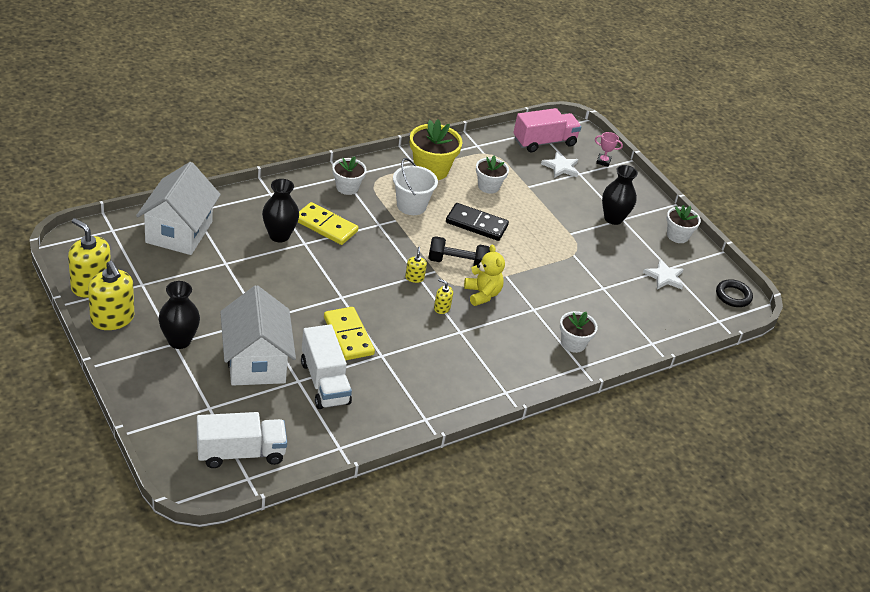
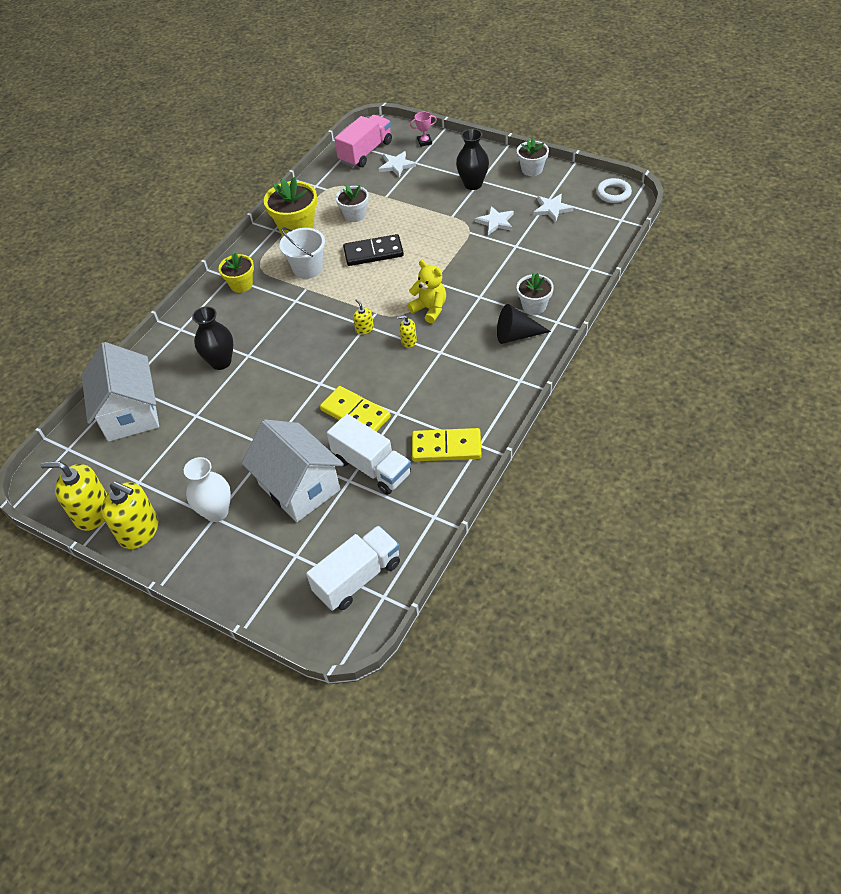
camera: 20 degrees left, 10 degrees up
black vase [158,281,200,349] -> white vase [184,457,231,522]
yellow domino [298,202,358,245] -> yellow domino moved to [412,428,482,461]
white flower pot [332,156,367,195] -> yellow flower pot [219,253,254,293]
black dumbbell [428,236,490,266] -> none
black ring [716,279,753,307] -> white ring [596,178,632,203]
none -> white star [475,206,514,235]
none -> black cone [497,304,551,344]

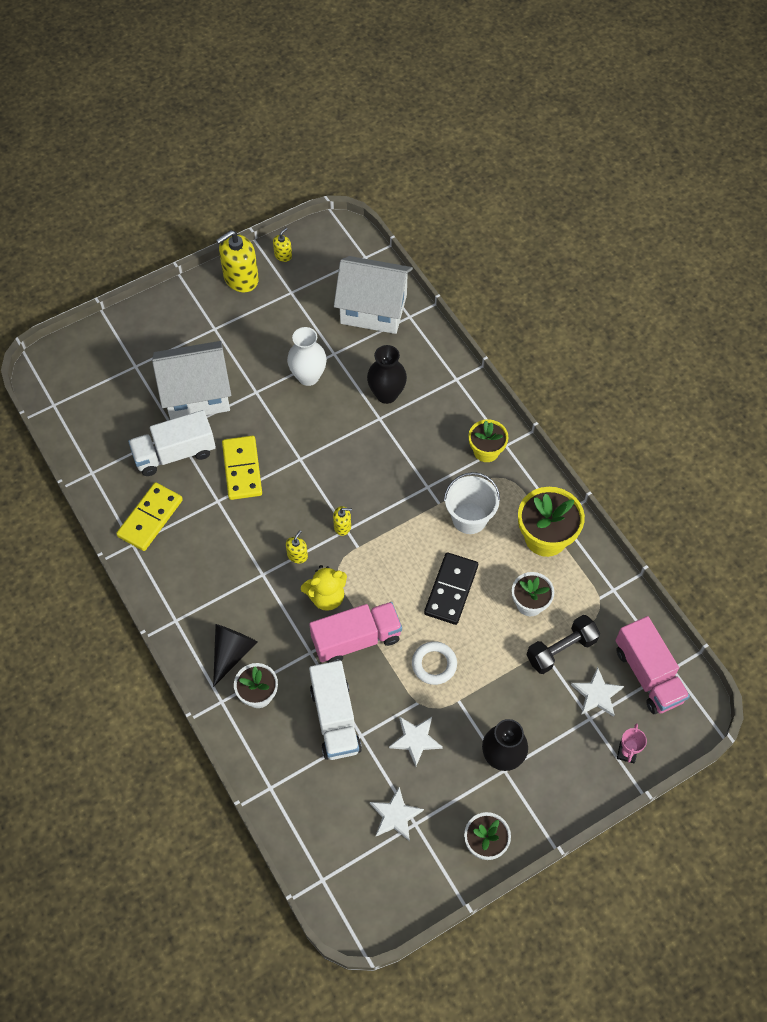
camera: 115 degrees right, 10 degrees up
yellow soap dispenser [41,462,107,531] -> yellow soap dispenser [273,228,292,262], size x0.48
white vase [184,457,231,522] -> white vase moved to [287,327,327,386]
white truck [306,525,400,611] -> white truck moved to [309,660,362,760]
yellow domino [320,386,391,432] -> yellow domino turned 75 degrees counterclockwise [222,436,262,500]
white ring [596,178,632,203] -> white ring moved to [412,641,457,685]
none -> pink truck [309,602,402,663]
none -> black dumbbell [526,615,600,674]

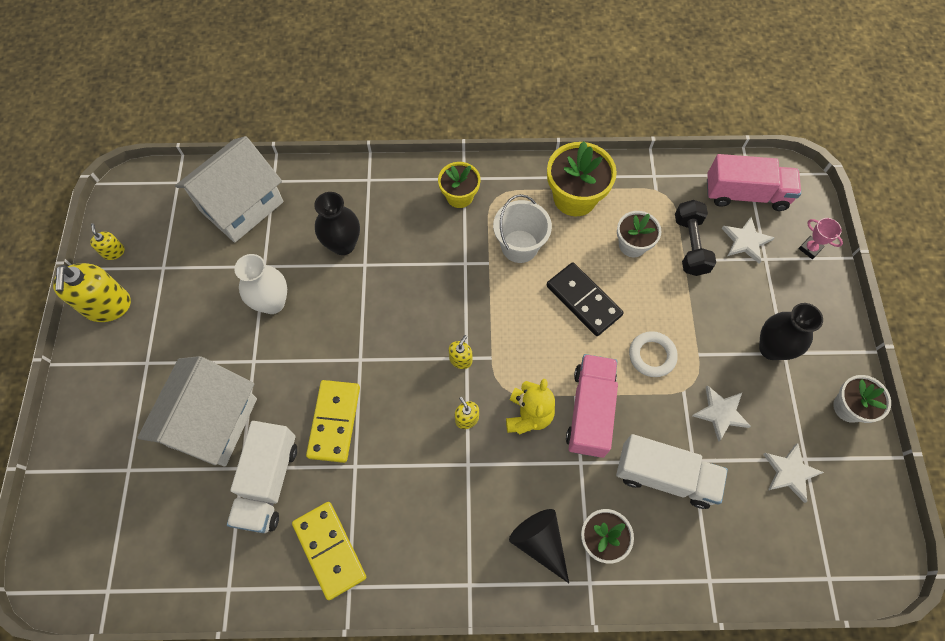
camera: 60 degrees left, 5 degrees up
yellow domino [222,436,262,500] -> yellow domino turned 75 degrees clockwise [306,380,360,463]

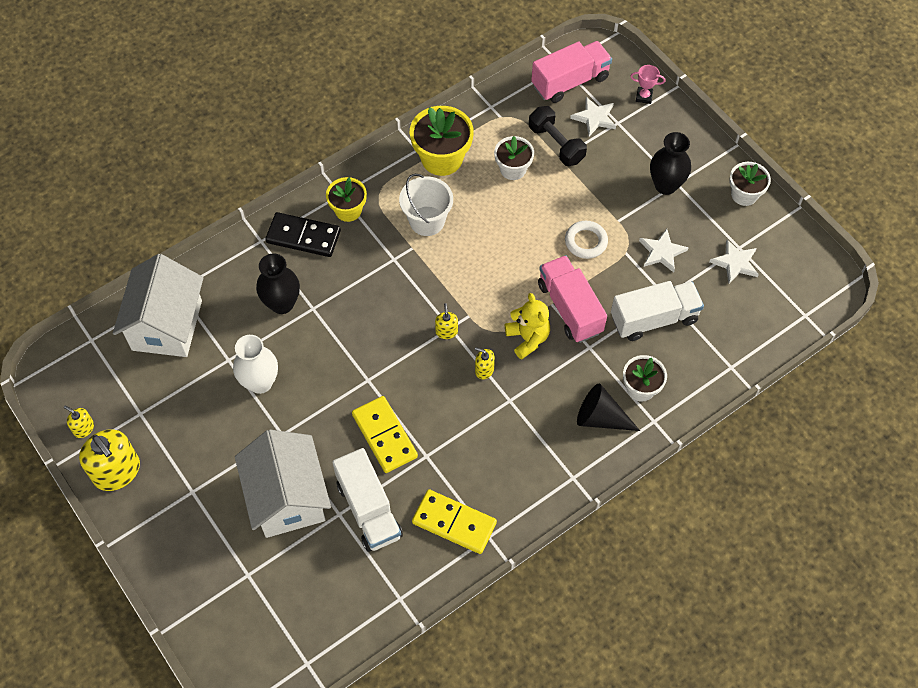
camera: 35 degrees left, 5 degrees down
black domino [547,262,624,336] -> black domino moved to [265,212,341,257]

